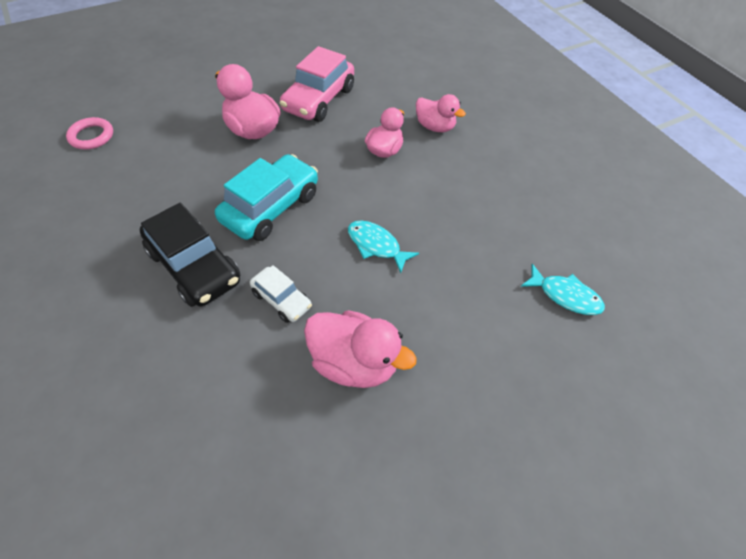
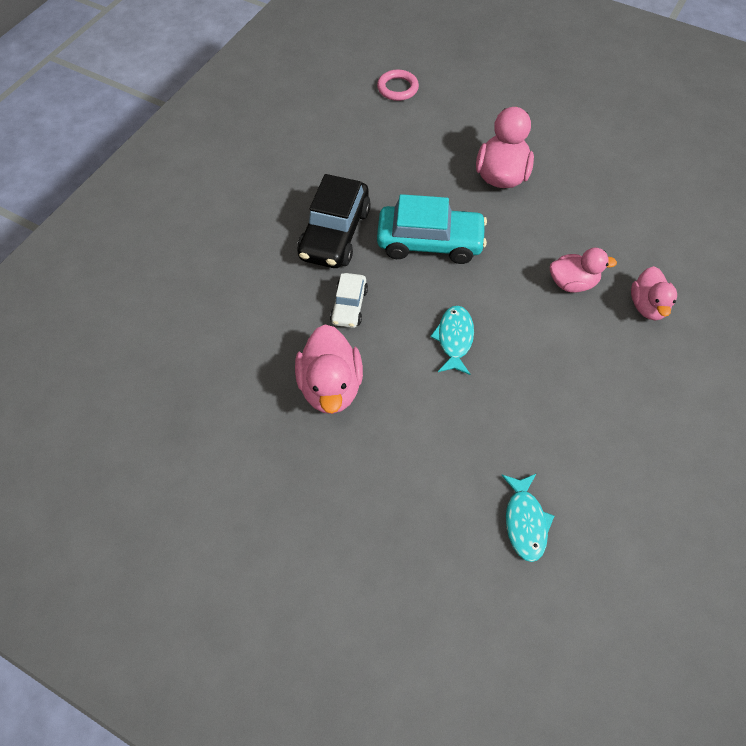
camera: 60 degrees right, 5 degrees up
pink car [279,46,354,122] -> none

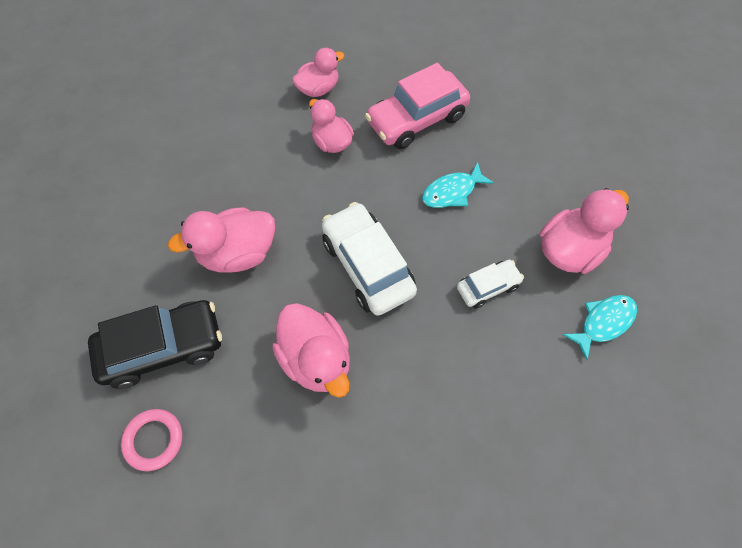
camera: 125 degrees left, 5 degrees up
black car [297,174,371,268] -> black car moved to [88,300,222,389]
turquoise car [377,194,487,264] -> white car [322,202,417,315]
turquoise fish [502,473,554,562] -> turquoise fish moved to [563,295,637,360]
none -> pink duck [272,303,350,398]
none -> pink car [365,63,470,149]

